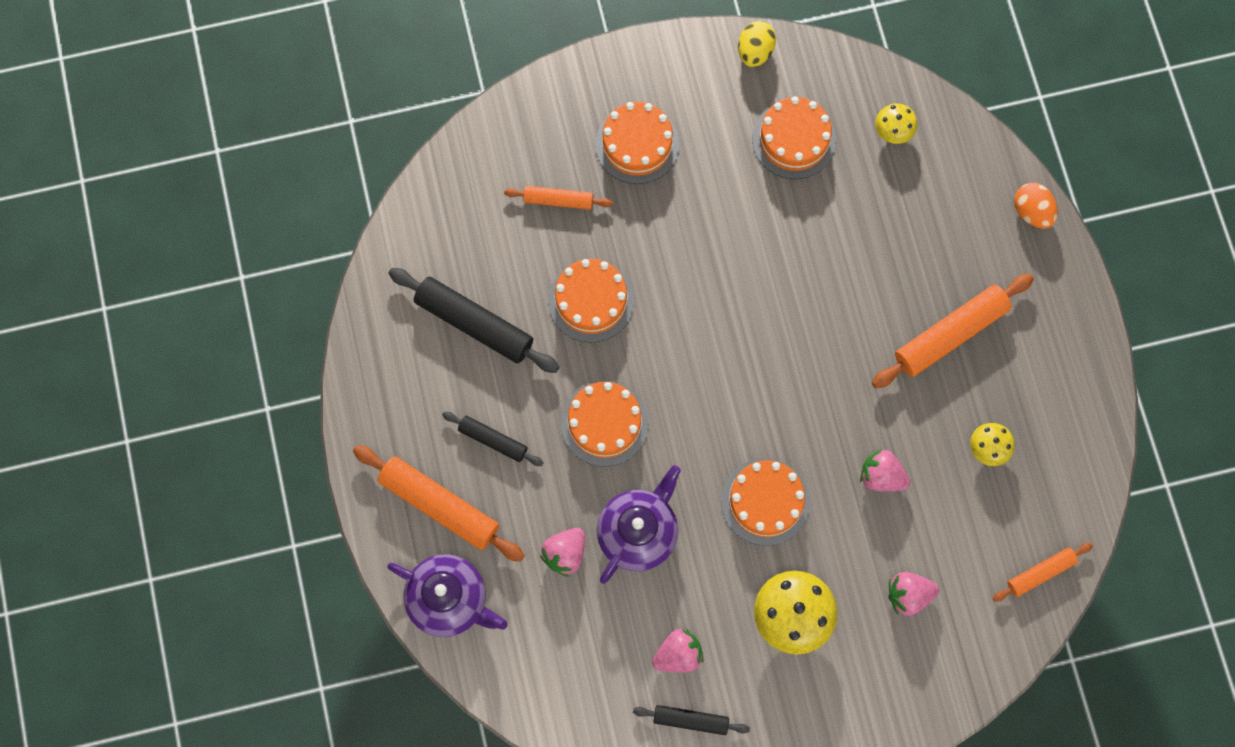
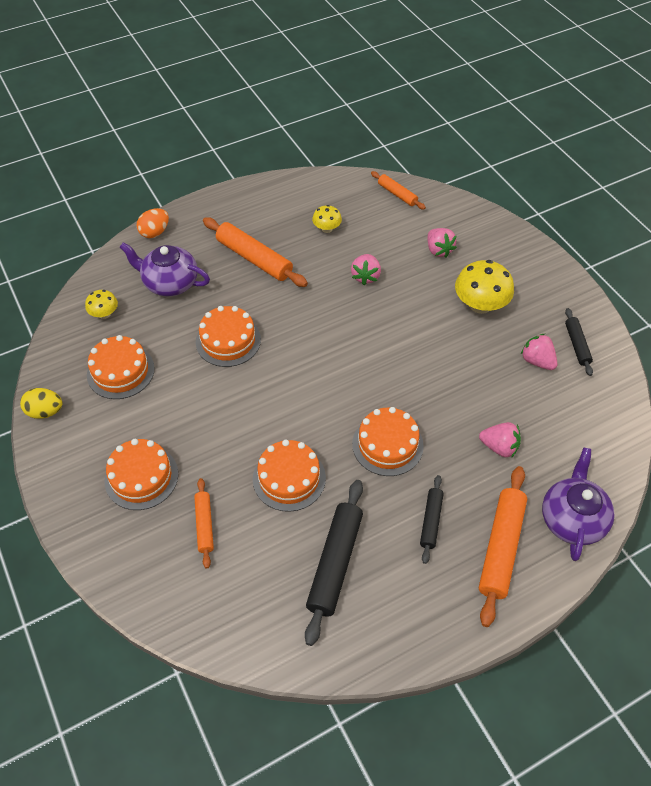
camera: 105 degrees left, 20 degrees down
purple teapot [597,465,681,584] -> purple teapot moved to [119,242,210,296]
orange cake [721,458,810,546] -> orange cake moved to [196,306,261,367]

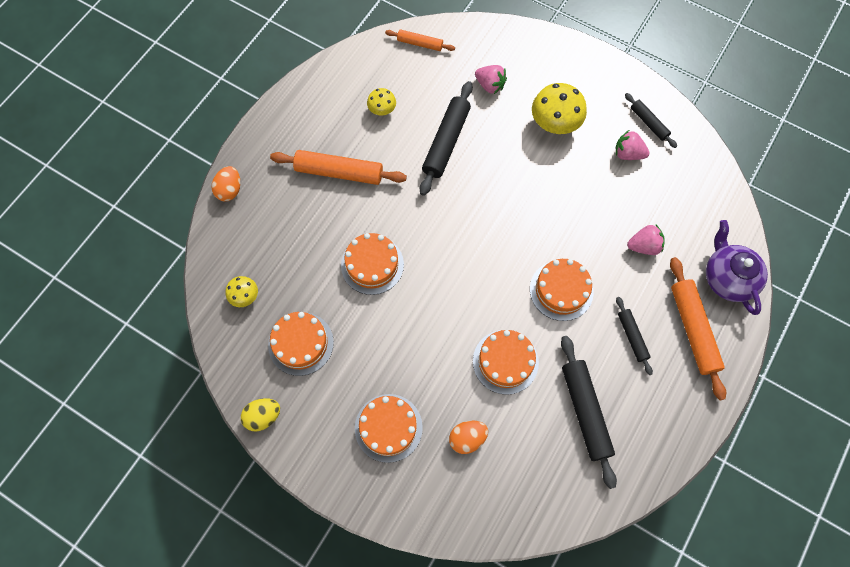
camera: 30 degrees left, 15 degrees up
purple teapot [119,242,210,296] -> none
orange rolling pin [194,478,214,568] -> orange egg [449,420,488,454]
pink strawberry [351,254,381,285] -> black rolling pin [420,81,473,196]

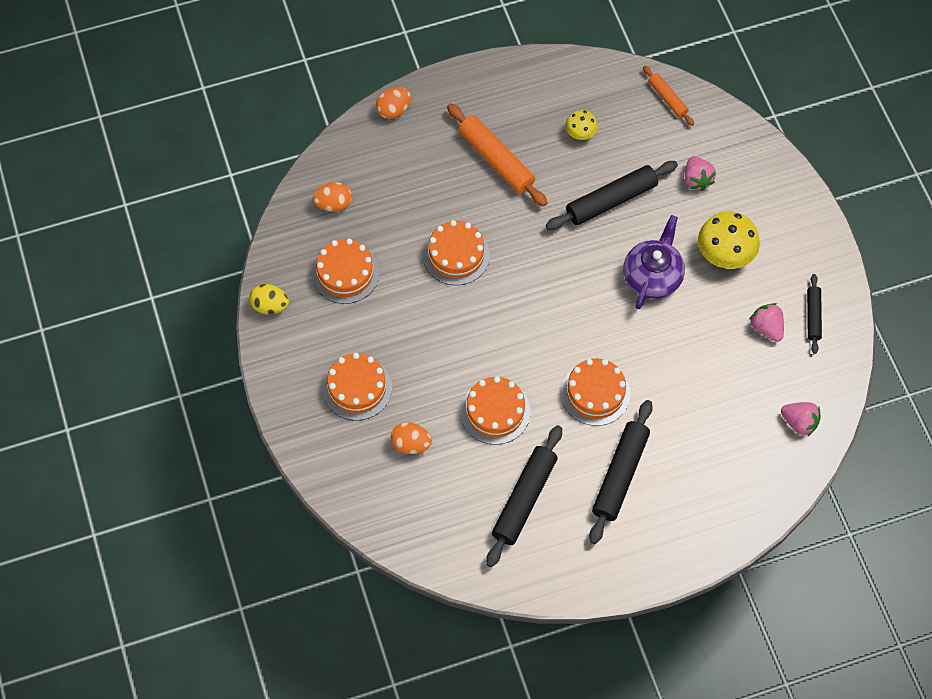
camera: 40 degrees right, 5 degrees down
yellow mushroom [225,276,258,307] -> orange egg [313,182,352,212]
black rolling pin [616,297,653,375] -> black rolling pin [589,400,653,544], size x1.78
pink strawberry [627,225,665,255] -> pink strawberry moved to [781,402,821,437]
orange rolling pin [670,257,726,400] -> none
purple teapot [706,220,768,315] -> purple teapot moved to [623,215,685,309]

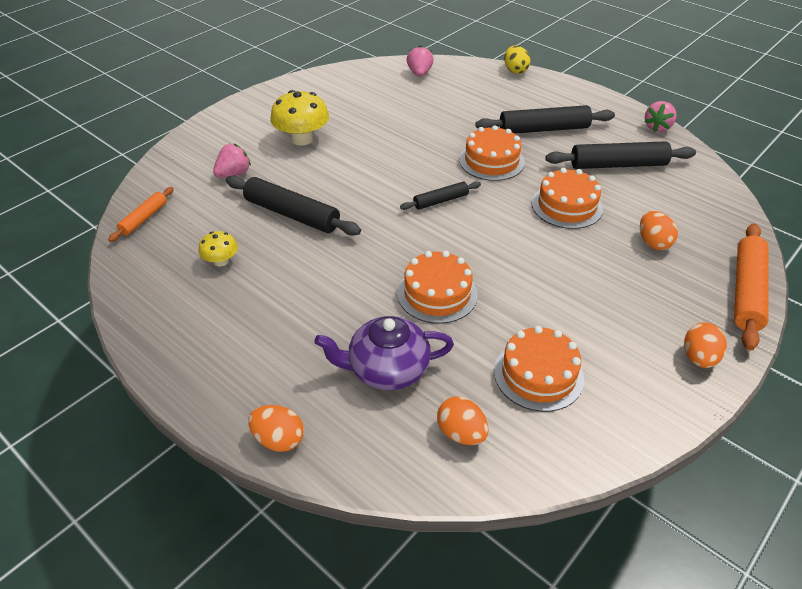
camera: 120 degrees left, 20 degrees down
yellow egg [249,284,289,314] -> yellow egg moved to [504,46,530,74]
orange cake [323,353,392,420] -> none
orange rolling pin [447,104,547,207] -> orange rolling pin moved to [734,223,769,350]
purple teapot [623,215,685,309] -> purple teapot moved to [314,316,454,390]
pink strawberry [749,303,784,342] -> pink strawberry moved to [644,101,677,132]
black rolling pin [807,274,822,354] -> black rolling pin moved to [400,181,481,210]
none -> orange egg [684,322,727,368]

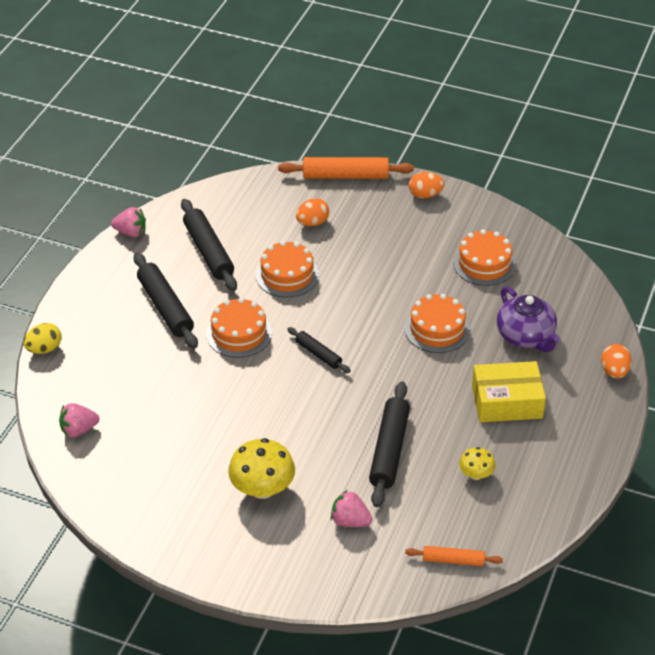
camera: 110 degrees left, 0 degrees up
orange egg [437,396,489,445] -> none
none -> yellow box [472,361,546,422]

